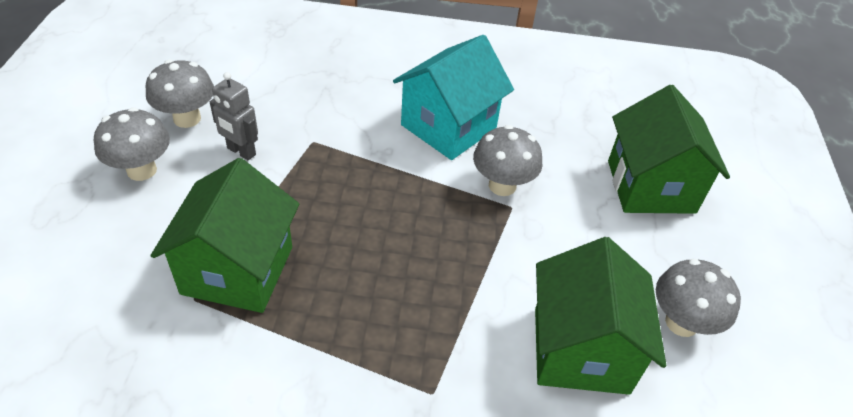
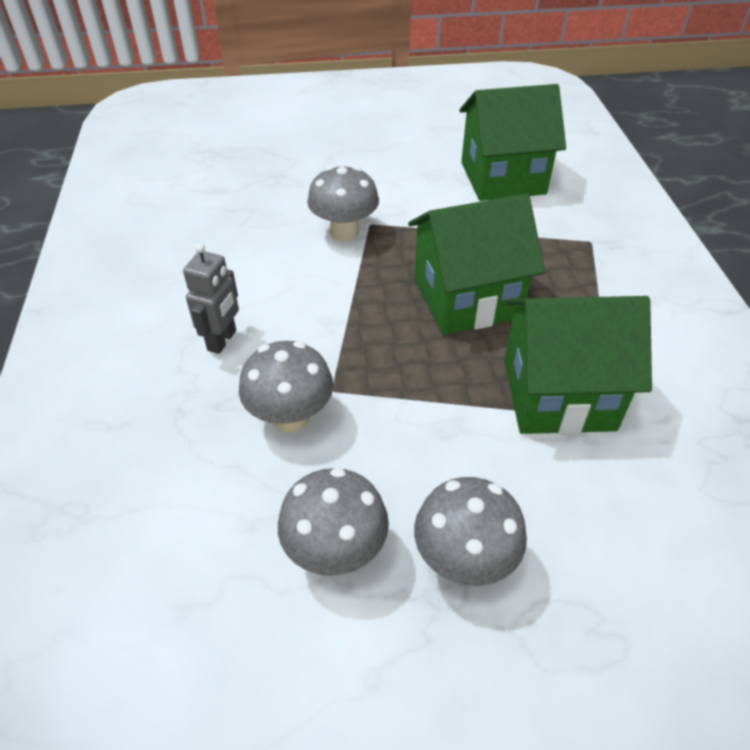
camera: 100 degrees left, 0 degrees up
grey robot [210,72,258,161] -> grey robot moved to [183,243,239,354]
turquoise house [393,35,514,160] -> none
green house [608,85,730,214] -> green house moved to [408,194,545,335]
grey mushroom [656,258,741,337] -> grey mushroom moved to [239,341,333,433]

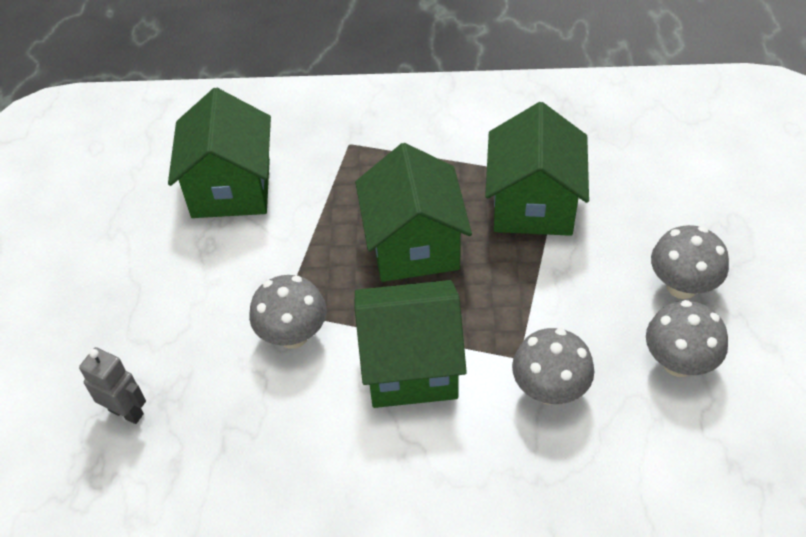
camera: 80 degrees left, 5 degrees up
grey robot [183,243,239,354] -> grey robot moved to [79,347,146,424]
none -> green house [355,280,467,408]

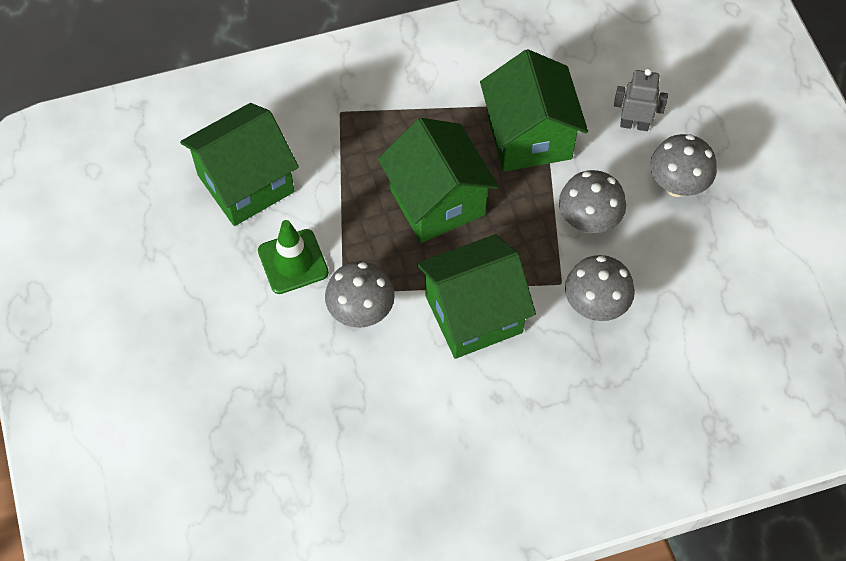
camera: 20 degrees left, 10 degrees up
grey robot [79,347,146,424] -> grey robot moved to [614,68,668,131]
green house [168,88,271,218] -> green house turned 75 degrees clockwise [180,103,299,226]
grey mushroom [646,300,728,377] -> grey mushroom moved to [559,170,626,233]
none -> green traffic cone [258,220,329,294]

